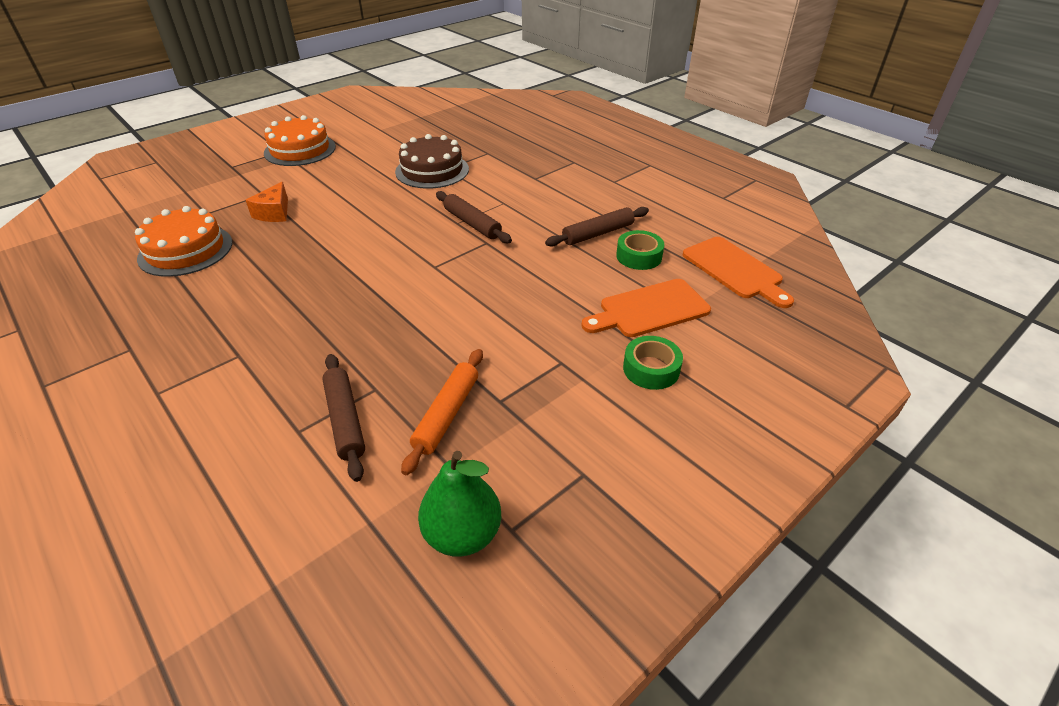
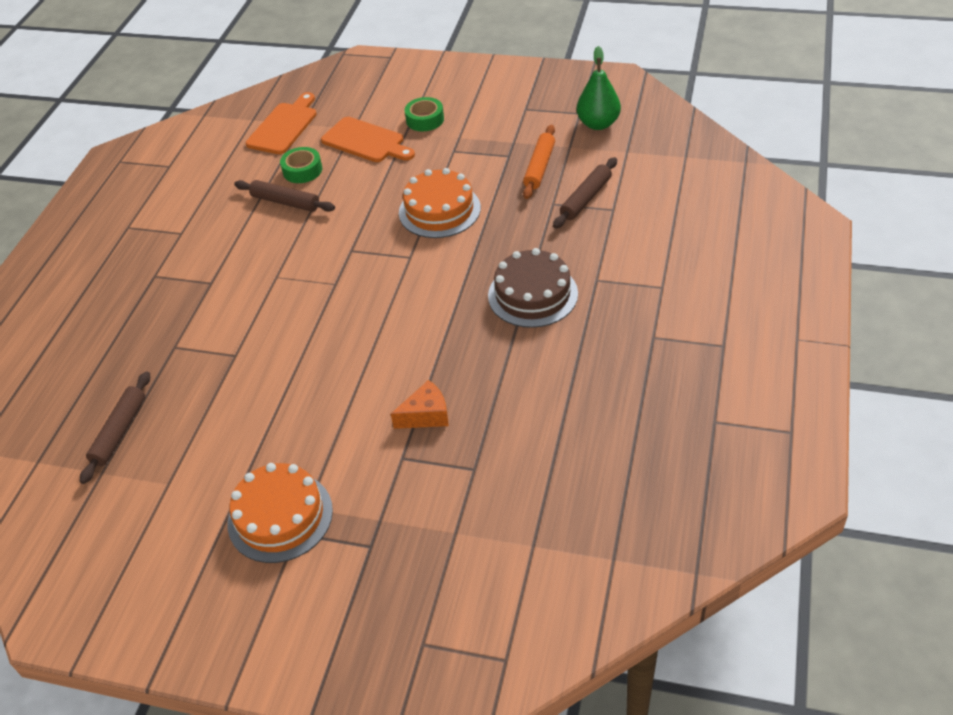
camera: 120 degrees left, 5 degrees up
orange cake [135,206,232,277] -> orange cake moved to [399,168,481,238]
brown cake [395,134,469,189] -> brown cake moved to [488,248,578,328]
orange rolling pin [401,349,483,475] -> orange rolling pin turned 60 degrees counterclockwise [523,125,555,199]
brown rolling pin [436,191,512,244] -> brown rolling pin moved to [80,371,150,484]

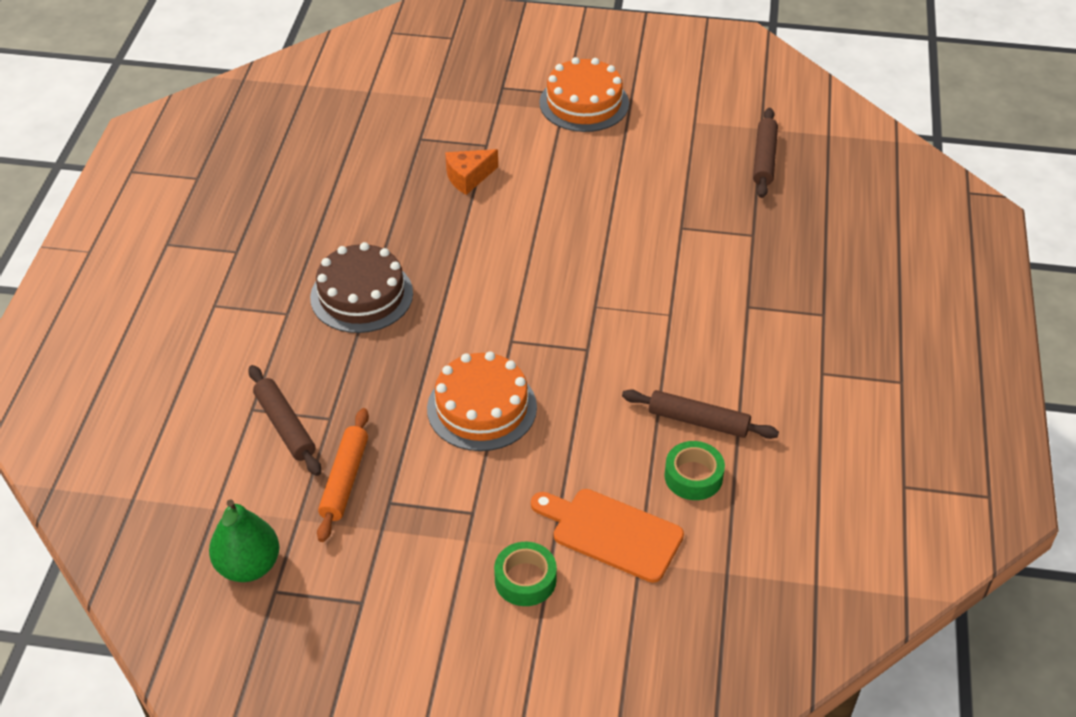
camera: 170 degrees right, 0 degrees up
orange cutting board [246,92,317,154] -> none
brown rolling pin [553,157,617,229] -> brown rolling pin turned 60 degrees counterclockwise [248,365,321,476]

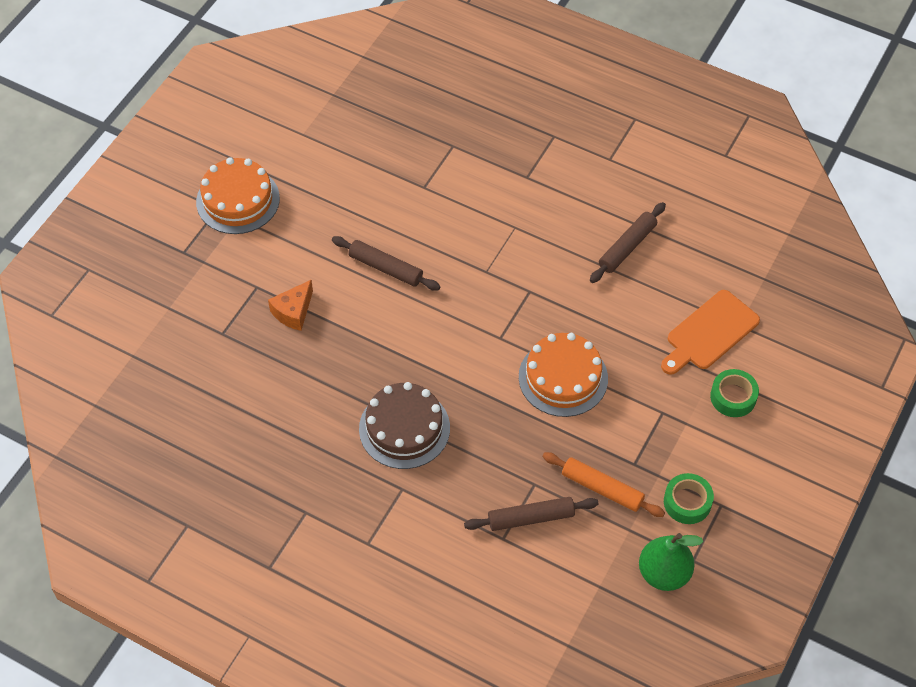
camera: 70 degrees left, 10 degrees up
orange cheese [445,149,498,195] -> orange cheese turned 45 degrees clockwise [268,280,313,331]
green tape [664,441,725,500] -> green tape moved to [664,473,714,524]
brown rolling pin [753,108,778,198] -> brown rolling pin moved to [332,236,441,291]

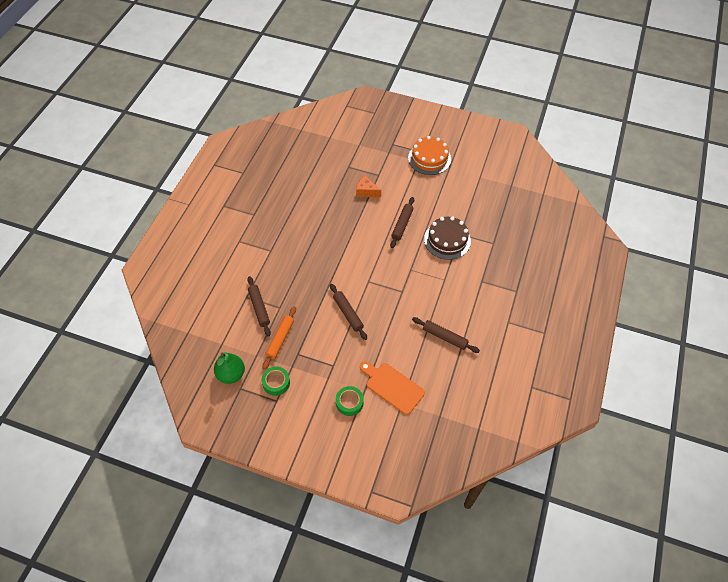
camera: 80 degrees right, 0 degrees up
brown cake [359,382,450,469] -> brown cake moved to [424,216,471,260]
orange cake [519,333,608,417] -> brown rolling pin [330,284,367,340]

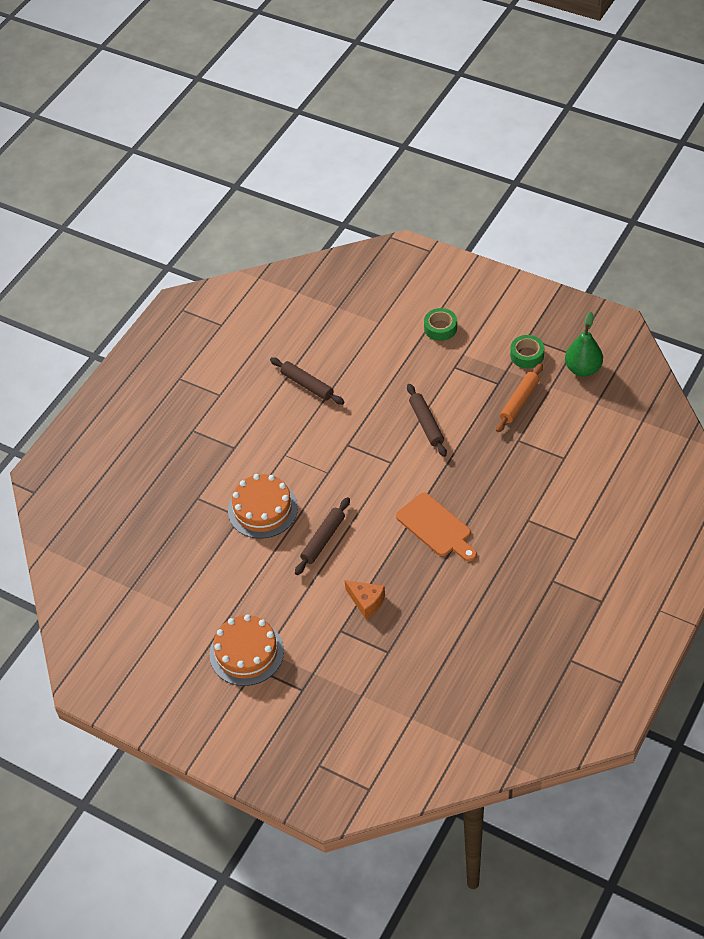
camera: 165 degrees left, 5 degrees down
brown rolling pin [247,276,271,336] -> none
orange cutting board [360,361,425,415] -> orange cutting board moved to [396,493,477,562]
brown cake [424,216,471,260] -> orange cake [228,474,298,539]

